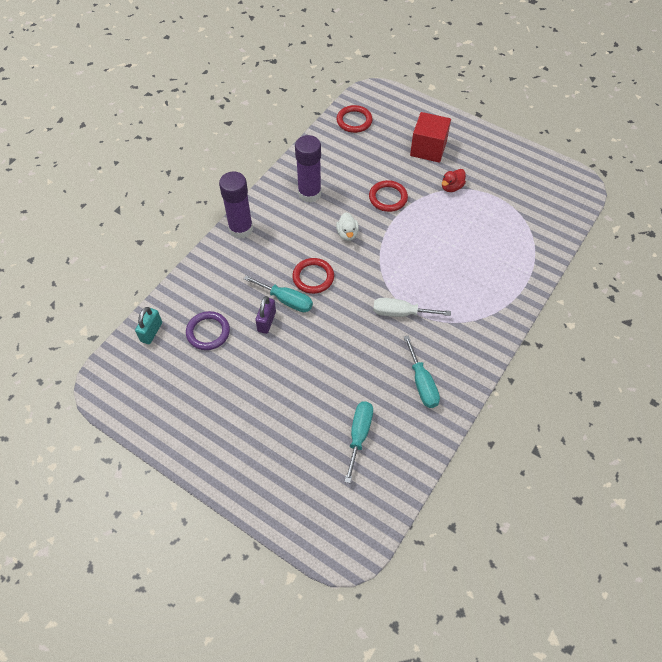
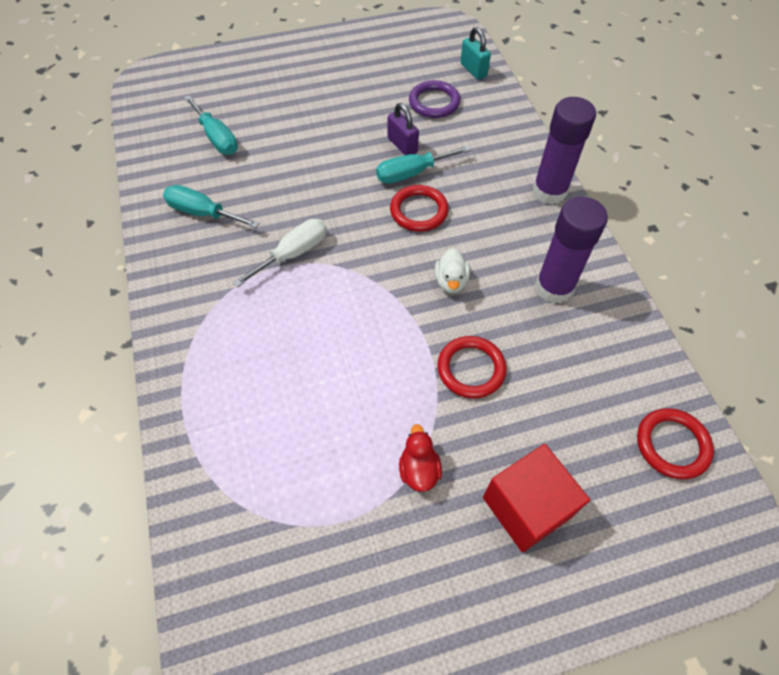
camera: 130 degrees right, 0 degrees up
white duck [336,212,359,241] -> white duck turned 120 degrees counterclockwise [435,248,470,293]

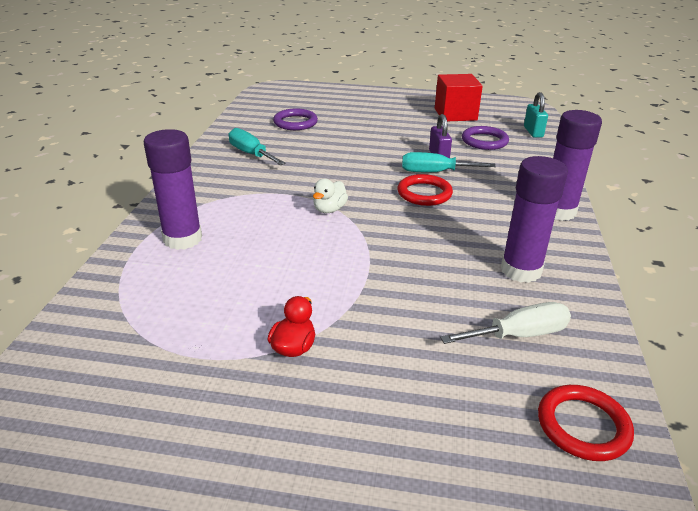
camera: 25 degrees right, 25 degrees down
turquoise screwdriver [184,95,238,155] -> purple ring [273,109,318,130]
white screwdriver [233,219,327,287] -> white screwdriver moved to [440,302,571,344]
white duck [435,248,470,293] -> white duck moved to [313,179,348,213]
red ring [437,336,507,399] -> none
red cube [483,444,590,553] -> red cube moved to [435,74,483,121]
none -> purple glue stick [144,129,202,250]

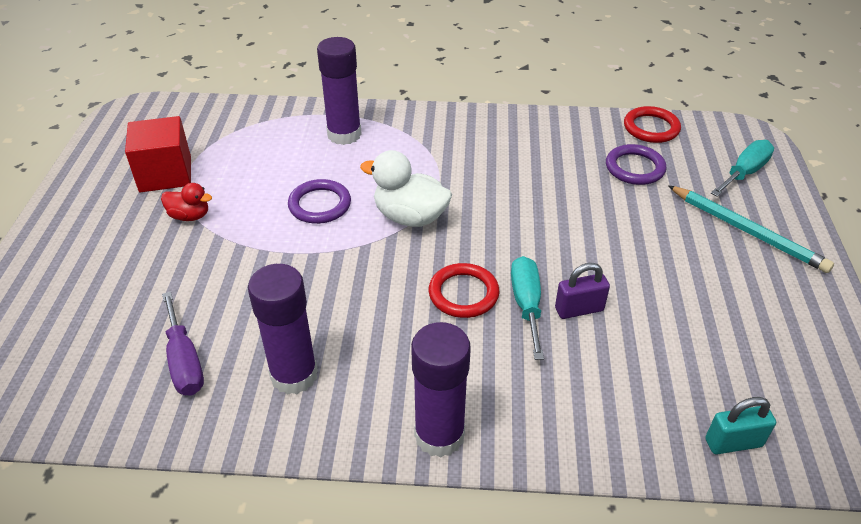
camera: 85 degrees right, 10 degrees up
turquoise screwdriver [229,128,286,165] -> turquoise screwdriver moved to [711,140,774,197]
white duck [313,179,348,213] -> white duck [360,150,452,227], size x1.72
red cube [435,74,483,121] -> red cube moved to [125,116,191,193]
white screwdriver [440,302,571,344] -> purple screwdriver [162,291,204,396]
purple ring [462,126,509,150] -> purple ring moved to [288,179,351,224]
red ring [538,385,634,461] -> red ring moved to [624,106,681,143]
none -> turquoise pencil [668,185,834,273]

